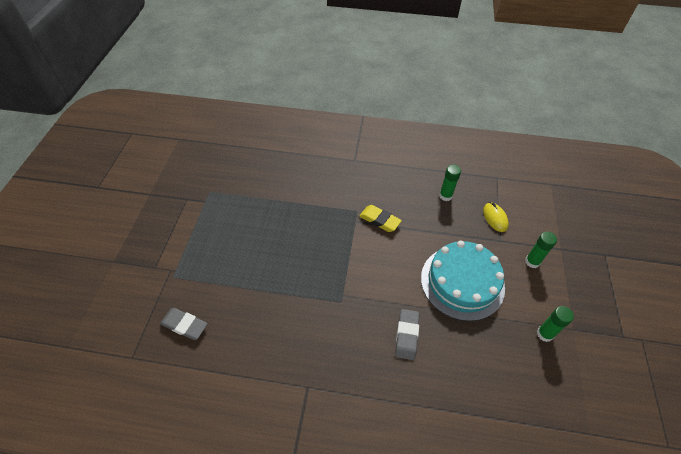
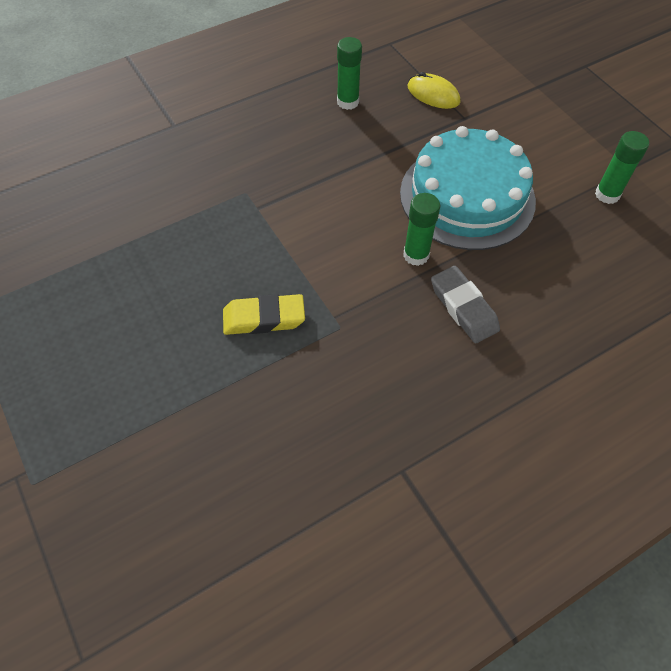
camera: 40 degrees left, 5 degrees up
grey eraser [160,308,208,340] -> none
yellow eraser [359,205,402,232] -> yellow eraser moved to [223,294,305,335]
green glue stick [525,232,557,268] -> green glue stick moved to [403,193,440,266]

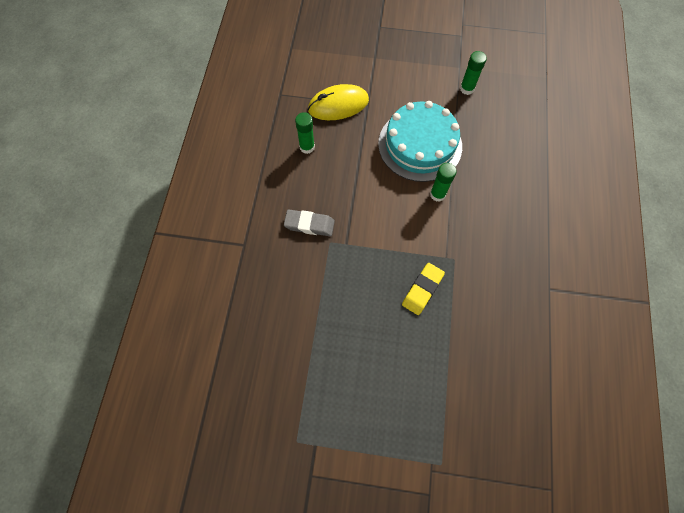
camera: 50 degrees left, 10 degrees up
yellow mouse [408,72,460,109] -> yellow mouse [308,84,369,120], size x1.61
grey eraser [431,266,500,343] -> grey eraser moved to [284,210,335,236]

